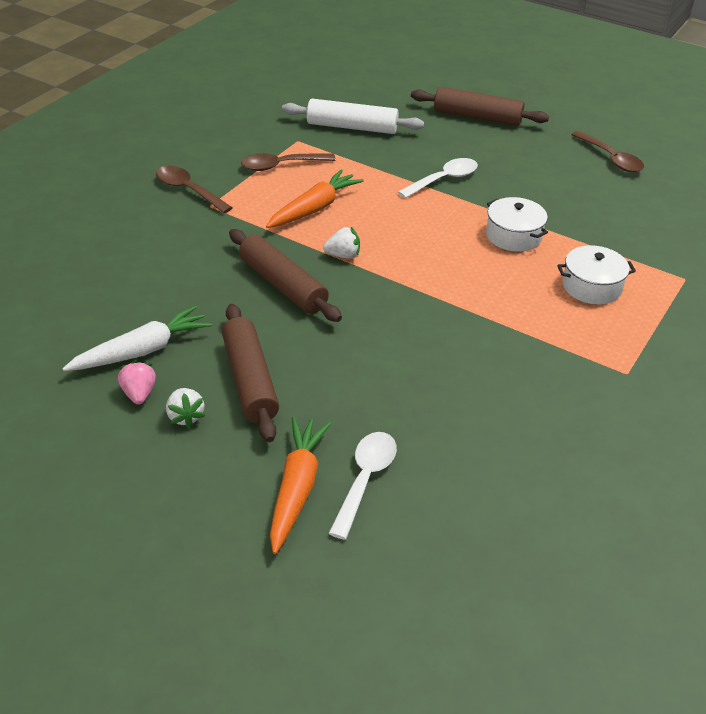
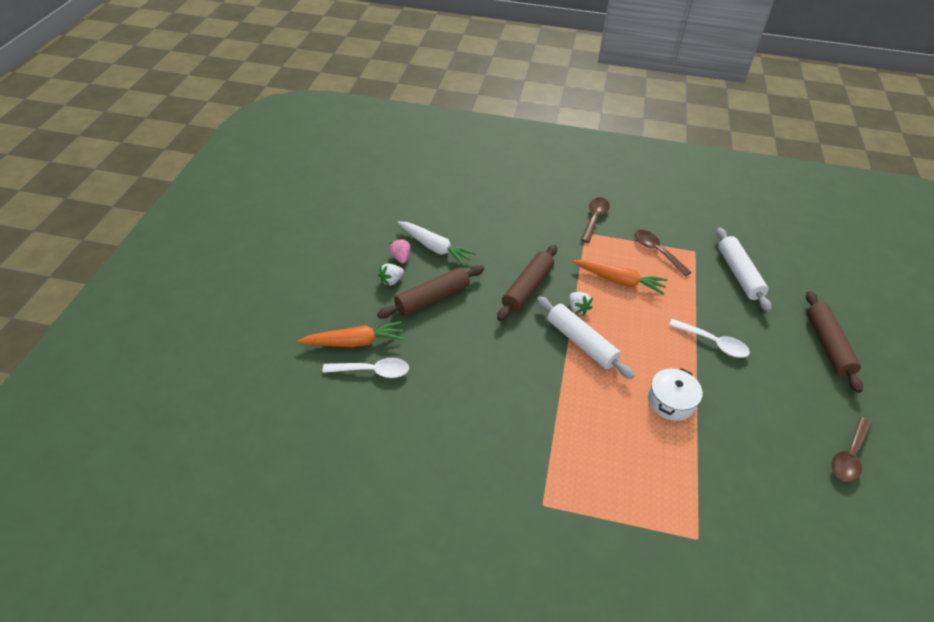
camera: 70 degrees right, 5 degrees up
pink strawberry [118,360,156,405] -> pink strawberry turned 75 degrees counterclockwise [389,238,411,264]
white pot [557,245,636,304] -> none
none -> white rolling pin [537,296,635,379]

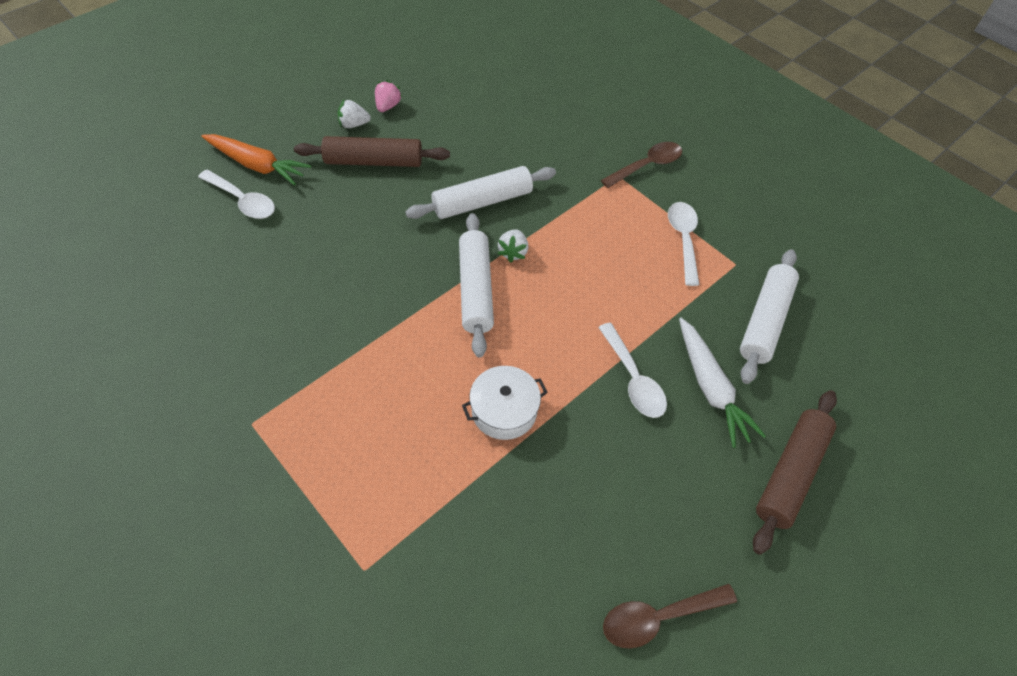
camera: 35 degrees right, 10 degrees up
white carrot [398,221,476,266] -> white carrot moved to [679,318,766,448]
brown rolling pin [497,245,557,321] -> white rolling pin [405,166,556,219]
orange carrot [573,260,668,295] -> none
brown spoon [634,230,692,276] -> white spoon [668,202,699,286]

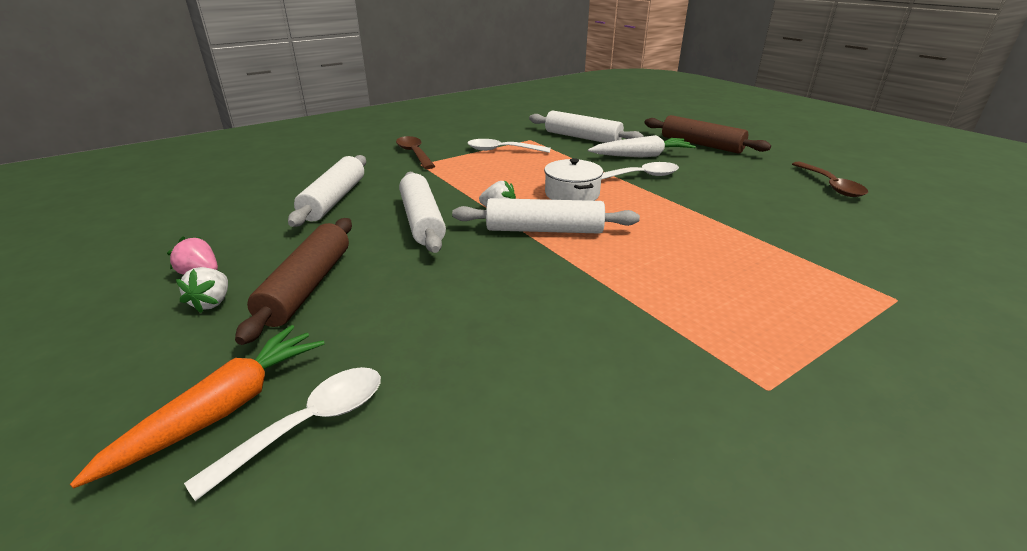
camera: 80 degrees left, 25 degrees down
white pot [462,366,548,440] -> white pot moved to [544,158,603,201]
none -> white rolling pin [288,155,366,227]

